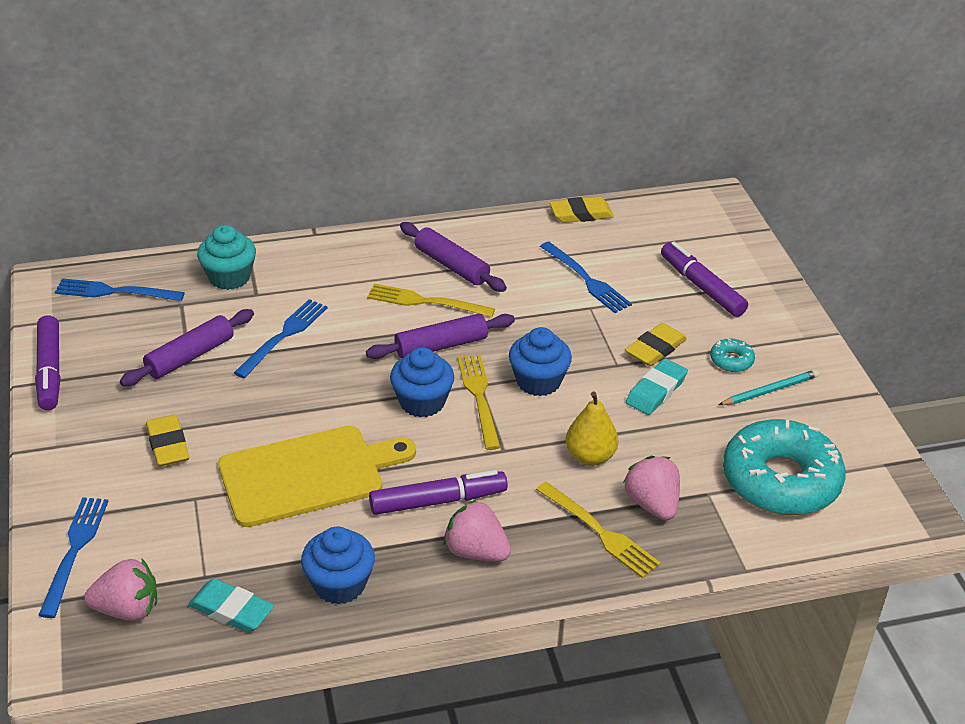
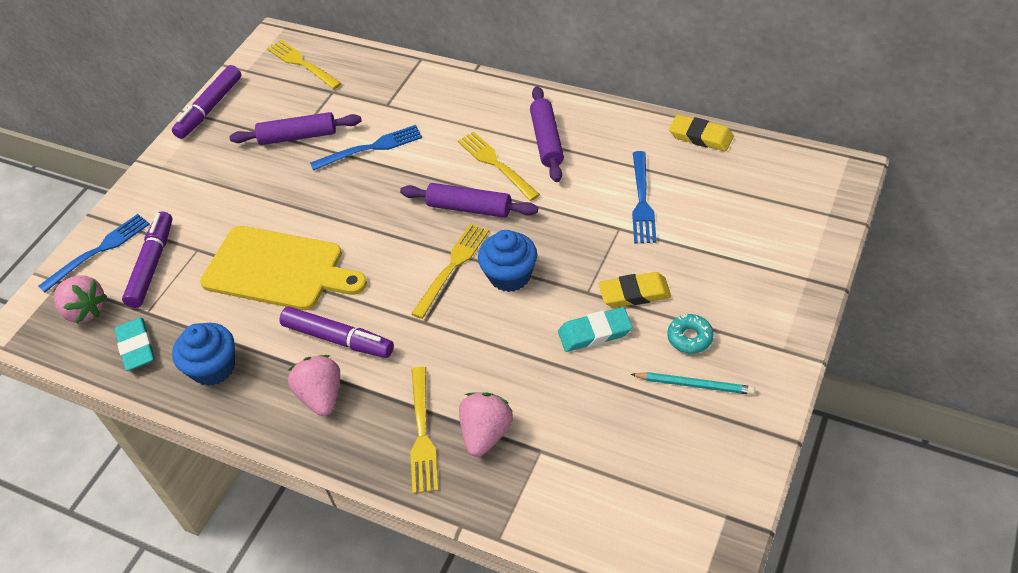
camera: 45 degrees right, 10 degrees up
blue fork [55,278,185,301] -> yellow fork [267,40,342,89]
yellow eraser [146,415,189,466] -> none
turquoise cupcake [197,225,256,290] -> none
blue cupcake [390,347,454,417] -> none
yellow pear [566,391,618,466] -> none
purple marker [661,242,748,317] -> purple marker moved to [122,211,172,308]
turquoise donut [723,419,846,515] -> none

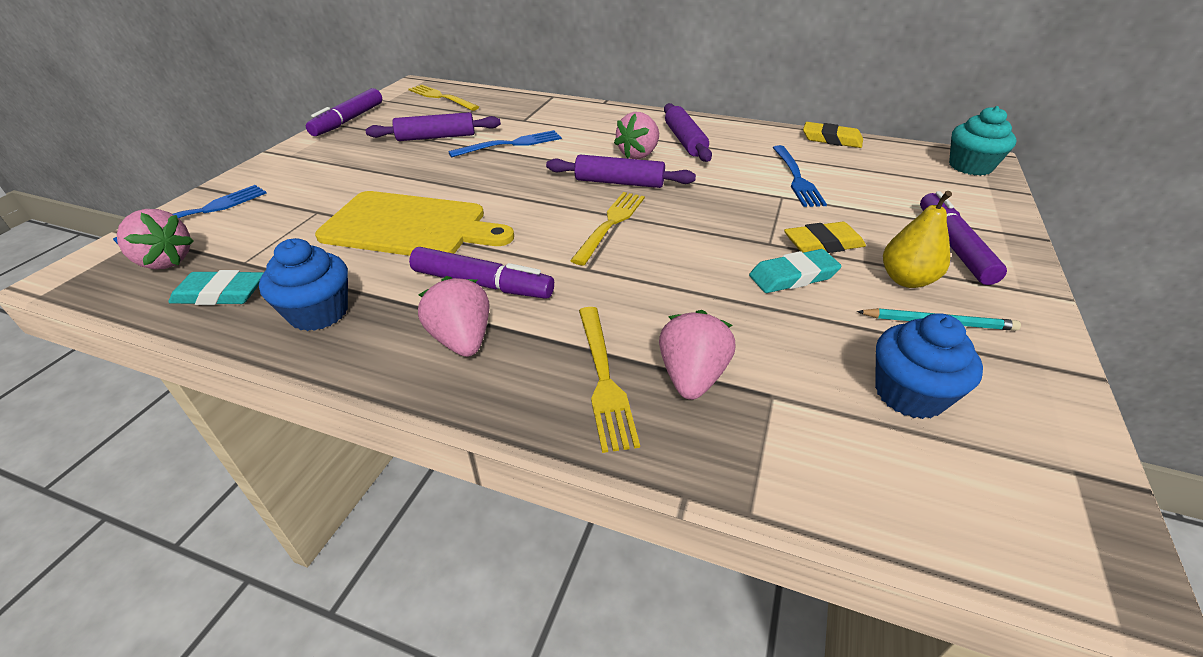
camera: 10 degrees left, 10 degrees down
turquoise eraser [114,317,155,371] -> turquoise eraser turned 60 degrees counterclockwise [169,270,264,305]
purple marker [122,211,172,308] -> purple marker moved to [920,191,1007,285]
yellow fork [458,132,540,201] -> pink strawberry [614,112,659,159]
blue cupcake [478,230,537,292] -> blue cupcake moved to [875,313,983,419]
turquoise donut [667,314,714,353] -> yellow pear [883,191,952,288]
none -> turquoise cupcake [949,106,1017,176]

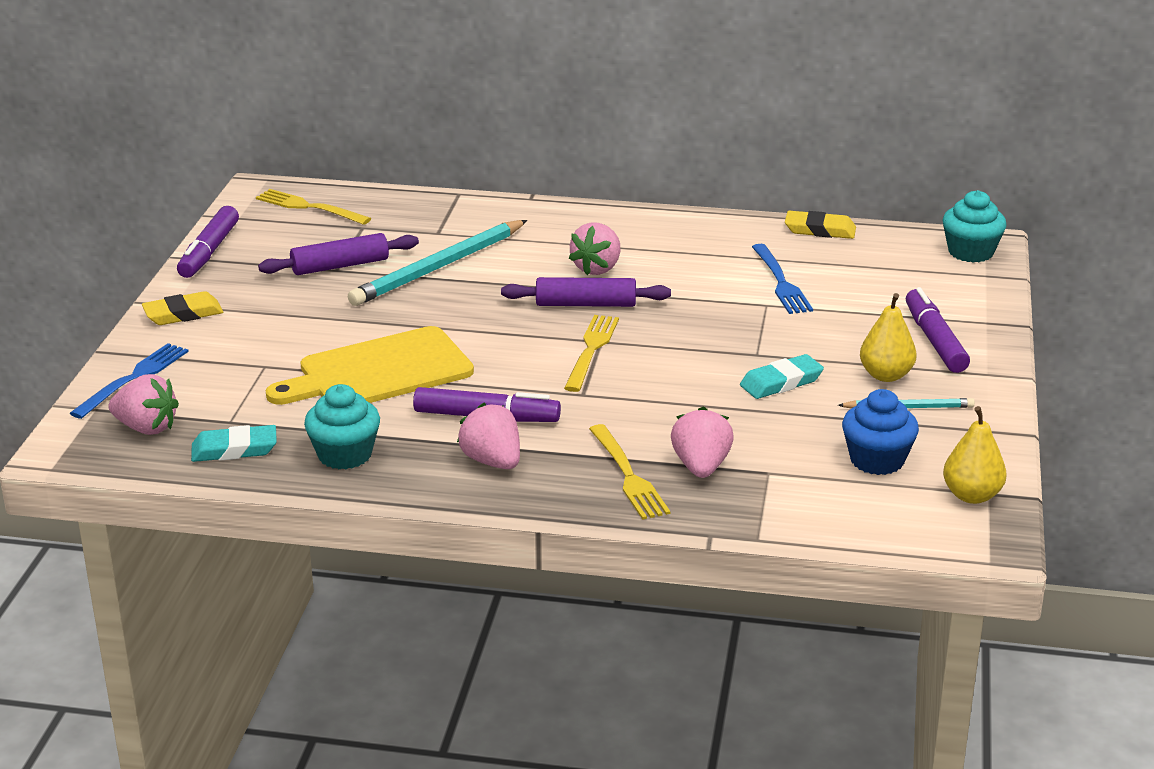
camera: 10 degrees left, 10 degrees down
blue cupcake [259,238,348,331] -> turquoise cupcake [304,384,380,469]
yellow cutting board [315,191,514,256] -> yellow cutting board turned 150 degrees clockwise [266,326,474,405]
blue fork [448,130,562,157] -> turquoise pencil [348,220,527,306]
purple rolling pin [664,103,712,162] -> none
yellow eraser [784,222,866,253] -> yellow eraser moved to [142,291,223,325]
none -> yellow pear [943,406,1007,504]

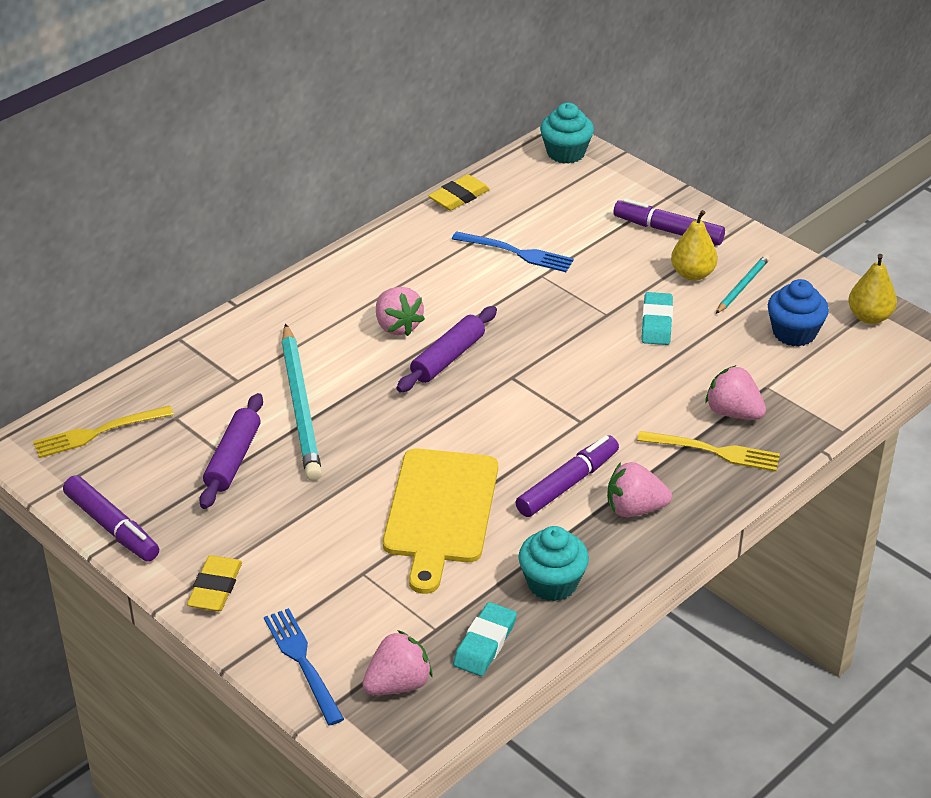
camera: 55 degrees left, 10 degrees up
yellow fork [564,315,619,392] -> none

